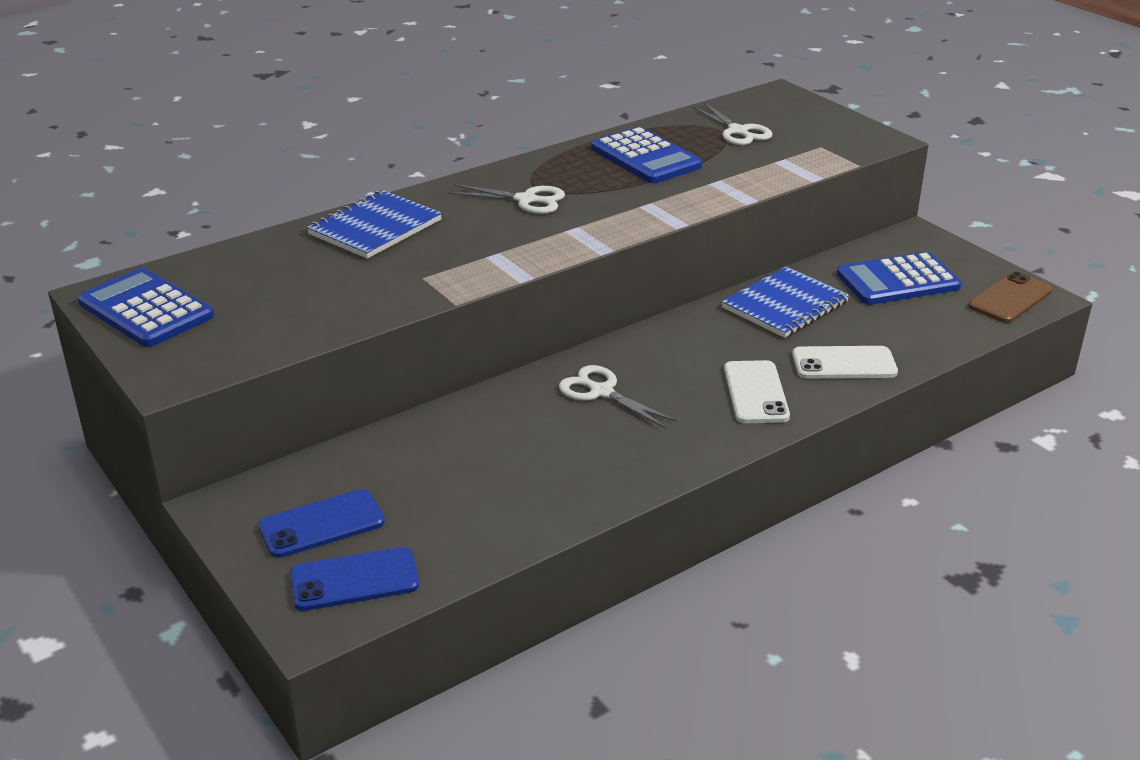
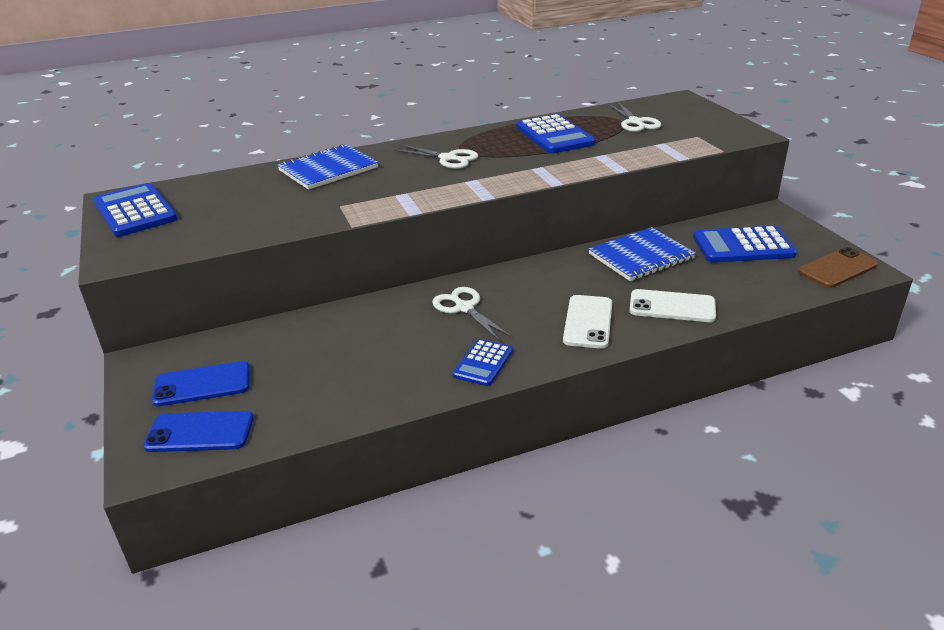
camera: 15 degrees right, 0 degrees up
none -> blue calculator [453,339,513,386]

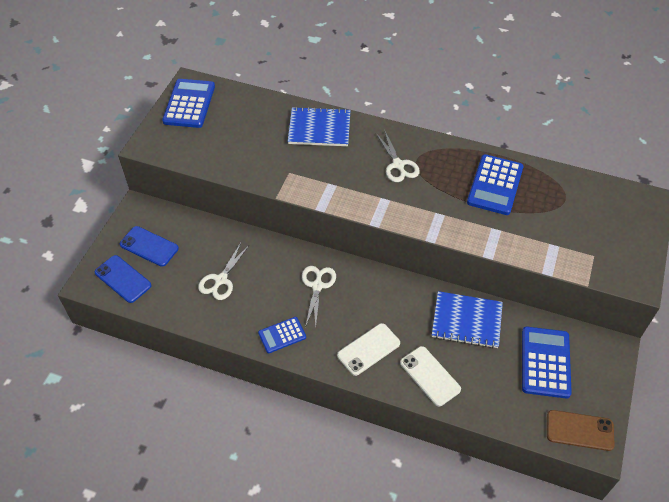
camera: 40 degrees right, 20 degrees up
white scissors [607,101,661,132] -> white scissors moved to [198,243,250,300]
blue calculator [693,226,797,263] -> blue calculator turned 60 degrees clockwise [522,327,572,398]

